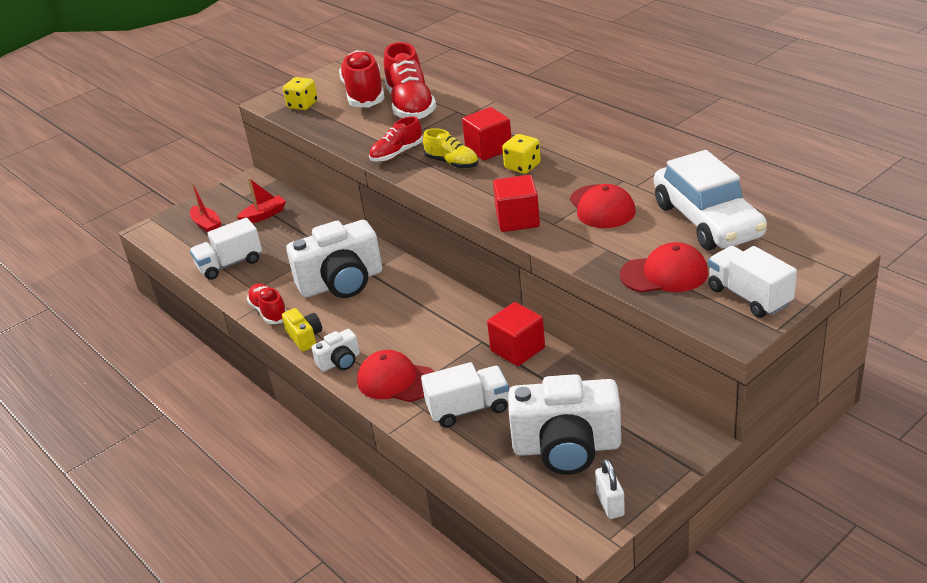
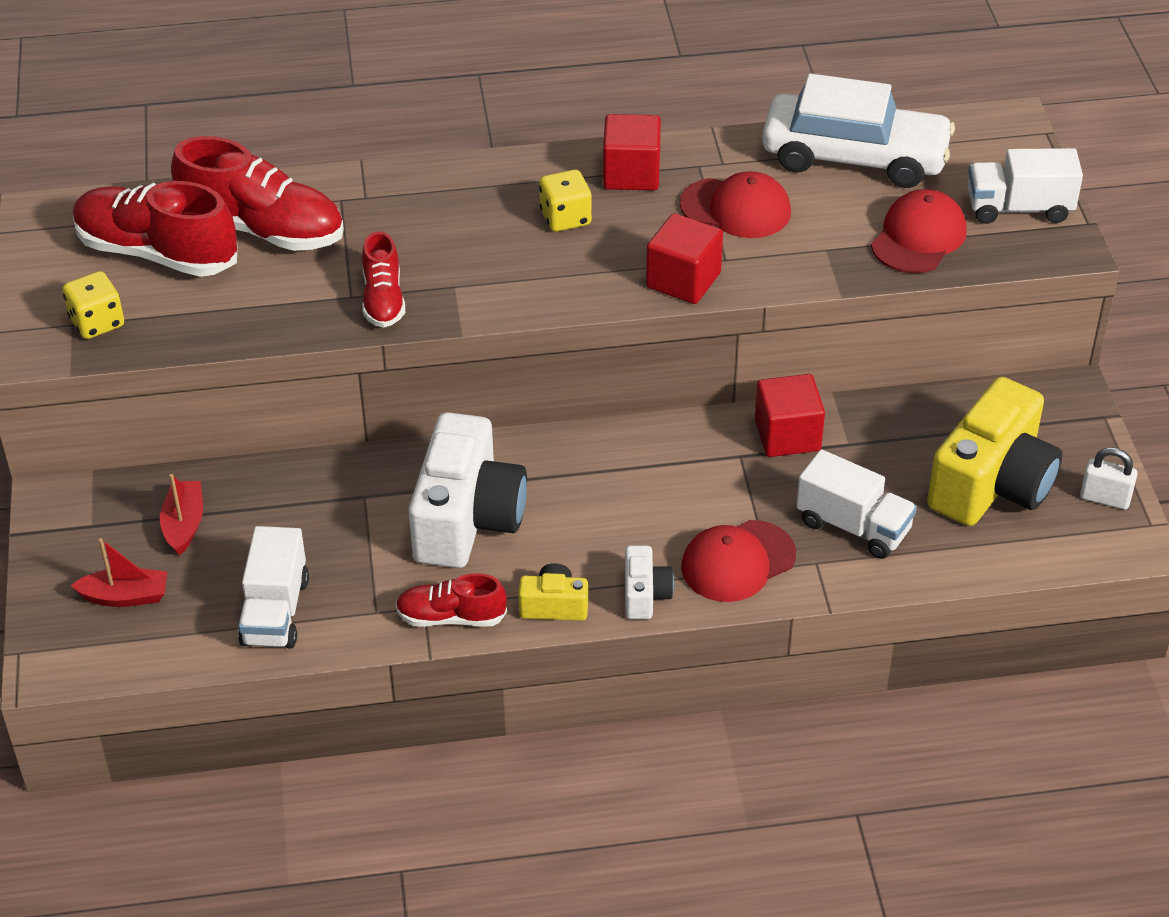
camera: 60 degrees left, 10 degrees up
white truck [421,362,509,428] -> white truck turned 105 degrees clockwise [796,449,917,559]
yellow shoe [423,128,478,169] -> none
red cube [462,107,511,161] -> red cube moved to [603,114,661,191]
white camera [508,374,621,475] -> yellow camera [927,377,1062,526]

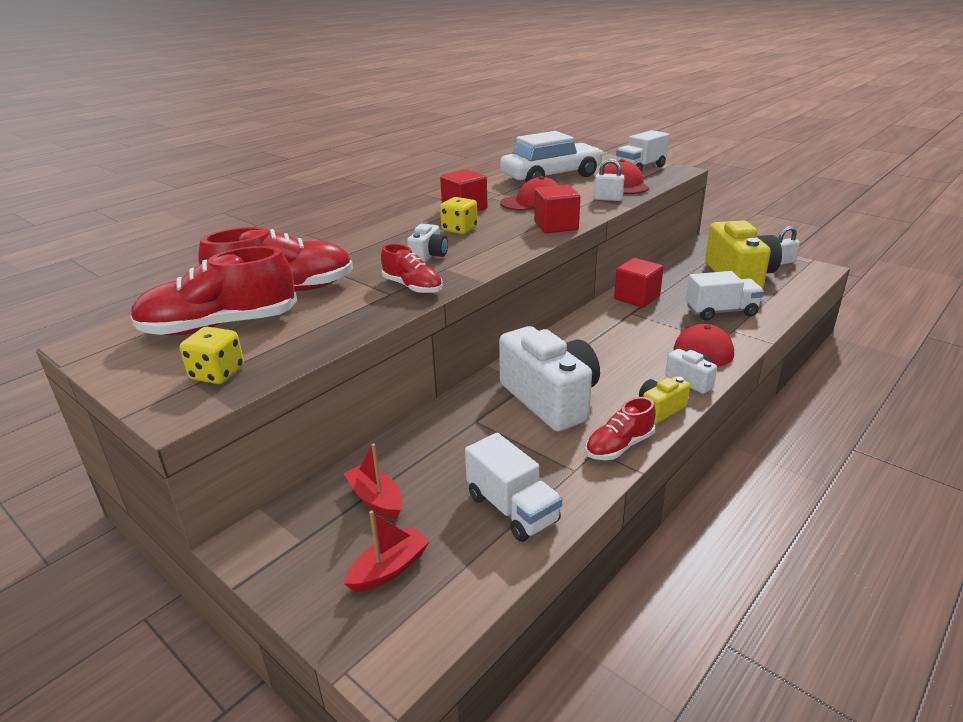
camera: 40 degrees left, 15 degrees down
none -> white camera [407,224,448,263]
none -> white padlock [594,159,625,201]

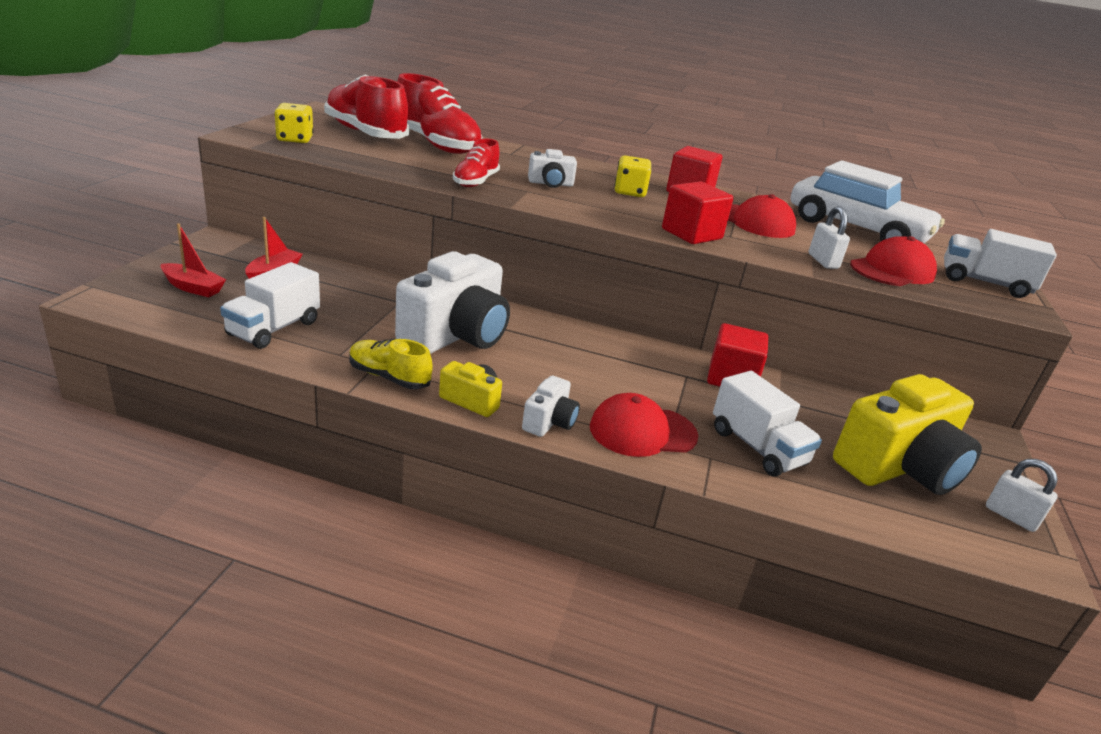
camera: 60 degrees right, 0 degrees up
red shoe [586,397,656,460] -> yellow shoe [350,339,433,389]

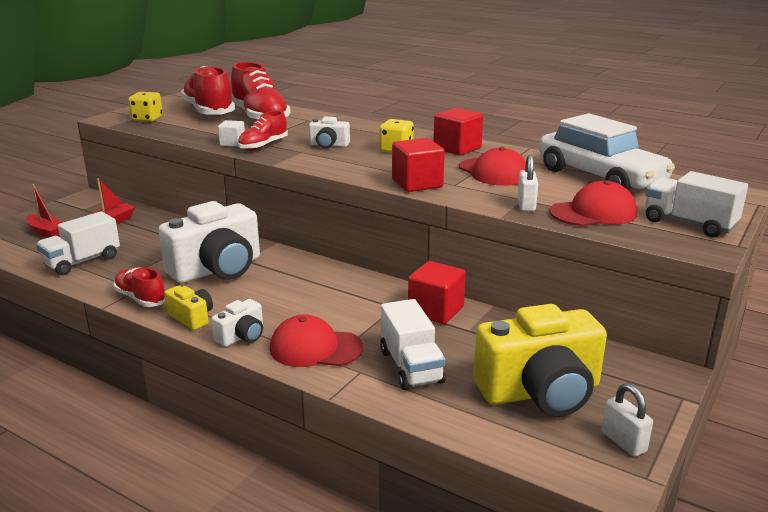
camera: 20 degrees right, 5 degrees down
yellow shoe [350,339,433,389] -> red shoe [113,268,165,307]
none -> white cube [218,120,245,147]

